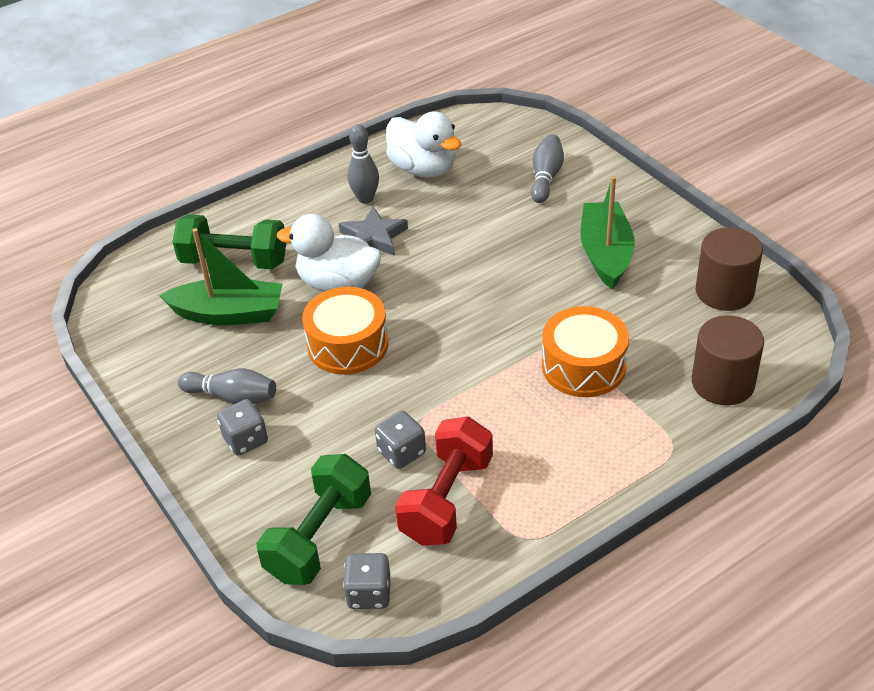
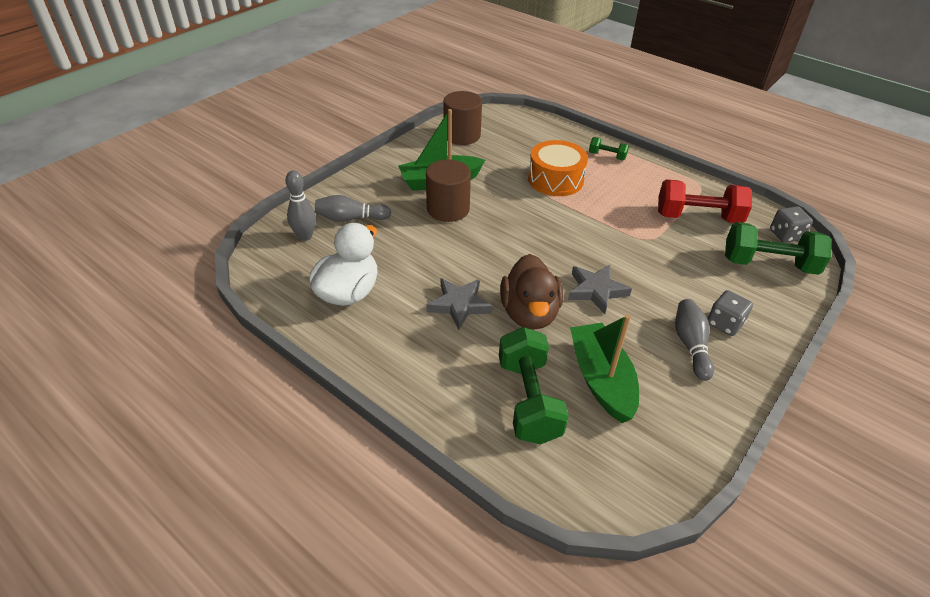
camera: 110 degrees left, 0 degrees up
white duck [277,214,381,292] -> brown duck [500,254,563,330]
orange drum [302,287,389,375] -> grey star [568,265,632,314]
grey bowling pin [348,124,379,204] -> grey bowling pin moved to [286,170,316,241]
grey dice [375,411,426,469] -> none
brown cylinder [692,315,764,405] -> brown cylinder moved to [426,159,471,222]
none -> green dumbbell [589,137,629,160]

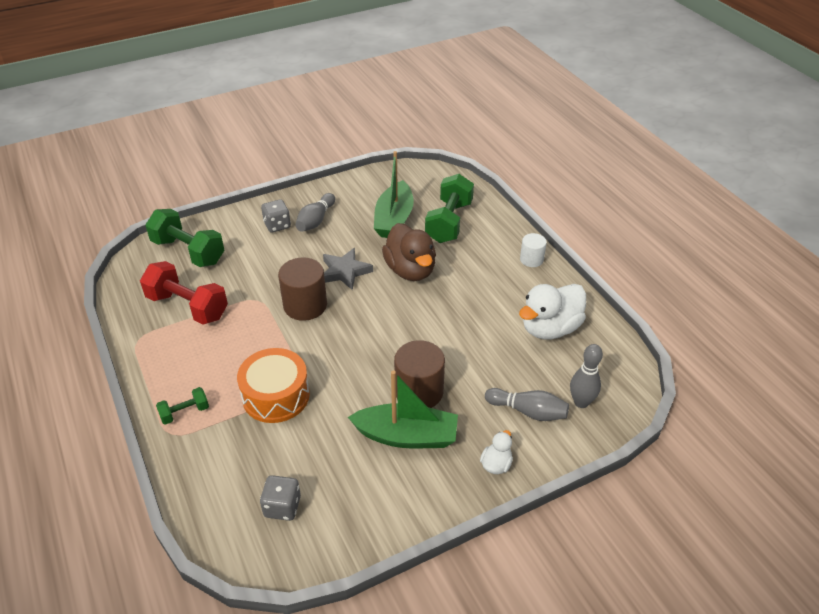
camera: 155 degrees left, 0 degrees up
grey star [426,278,493,330] -> none
brown cylinder [443,91,482,145] -> brown cylinder moved to [278,257,327,321]
brown duck [500,254,563,330] -> brown duck turned 135 degrees clockwise [382,223,436,281]
green dumbbell [589,137,629,160] -> green dumbbell turned 75 degrees counterclockwise [156,387,209,425]
grey dice [770,206,813,243] -> grey dice moved to [260,475,301,521]
none -> white duck [480,430,513,474]
none -> white cylinder [520,233,547,267]

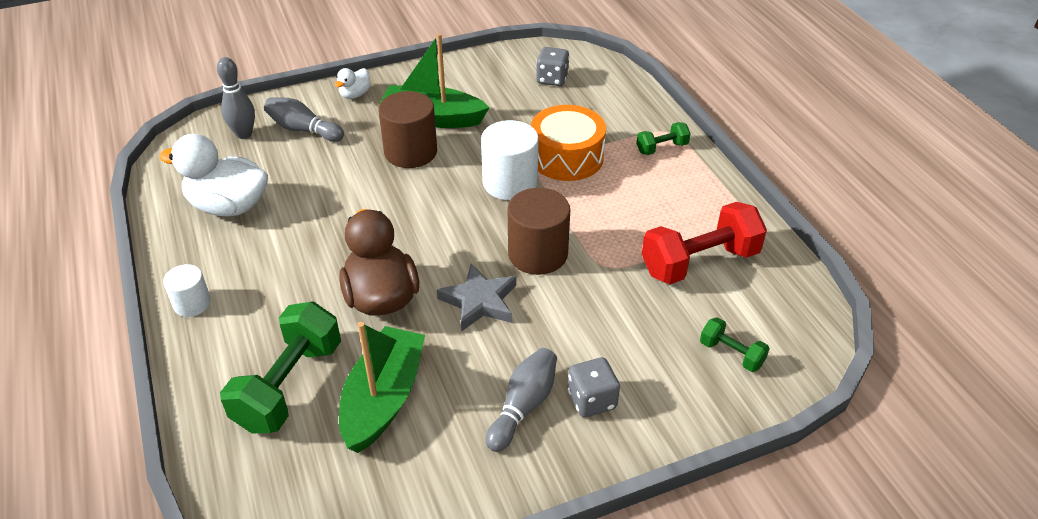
camera: 175 degrees left, 0 degrees up
red dumbbell [140,261,228,324] -> red dumbbell turned 60 degrees counterclockwise [642,202,767,284]
green dumbbell [145,209,224,267] -> green dumbbell [700,317,770,372], size x0.50
white duck [519,284,586,340] -> white duck turned 135 degrees counterclockwise [159,134,268,216]
none -> white cylinder [481,120,539,200]

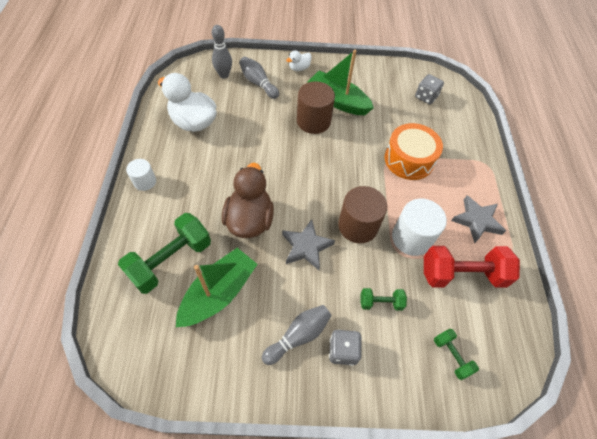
camera: 20 degrees right, 15 degrees up
white cylinder [481,120,539,200] -> white cylinder moved to [392,198,447,256]
green dumbbell [636,122,691,155] -> green dumbbell moved to [360,288,407,311]
none -> grey star [451,196,506,243]

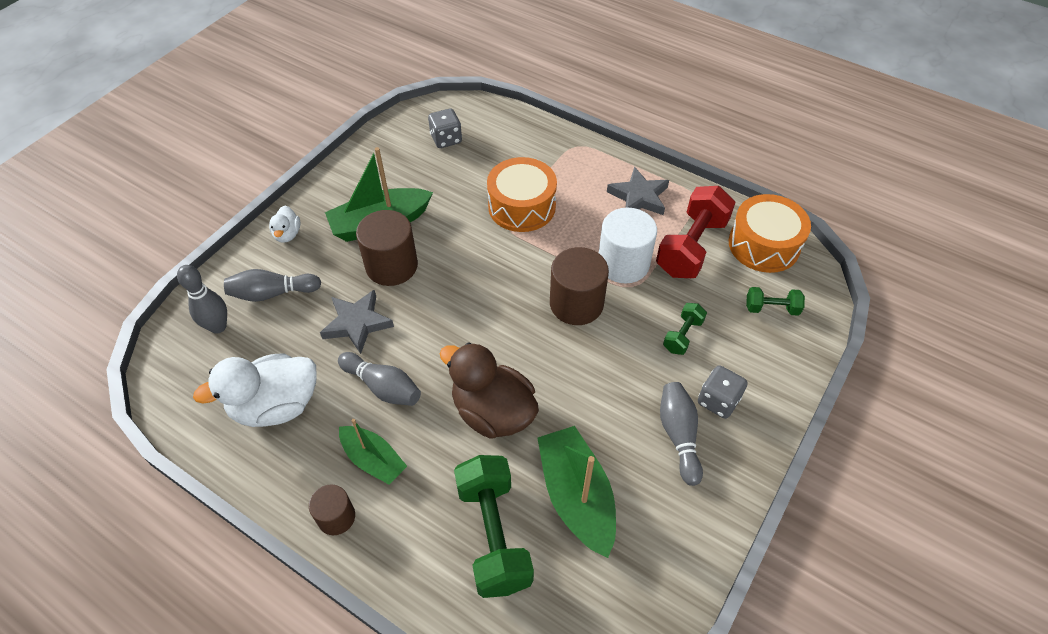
camera: 55 degrees left, 5 degrees down
white cylinder [126,159,156,191] -> brown cylinder [309,485,355,535]
grey star [282,219,335,270] -> grey star moved to [320,289,394,354]
none -> grey bowling pin [338,352,421,406]
none -> green boat [339,419,407,485]
none -> orange drum [729,194,811,273]

